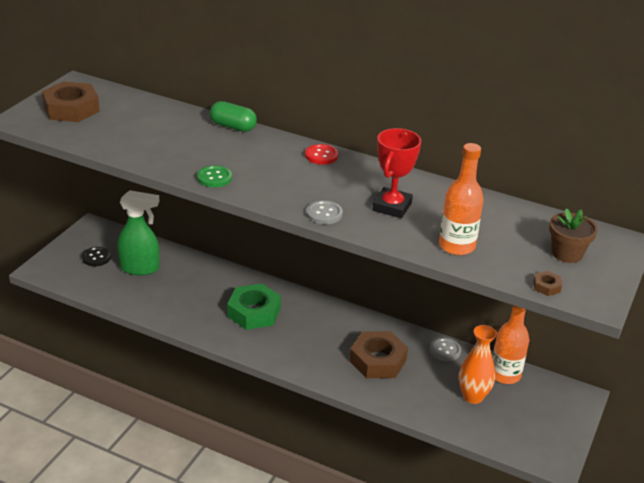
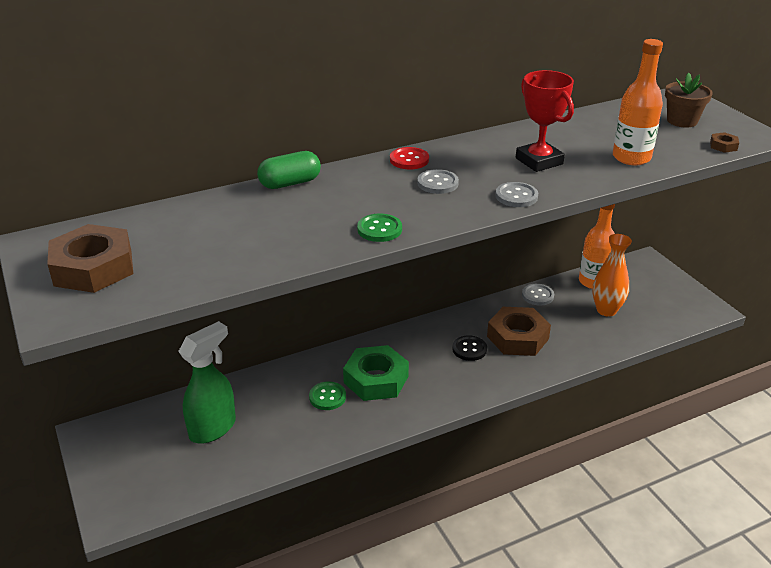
camera: 50 degrees left, 0 degrees up
black button [82,247,111,266] -> black button moved to [452,335,487,361]
none -> green button [309,381,346,410]
none -> grey button [417,169,459,194]

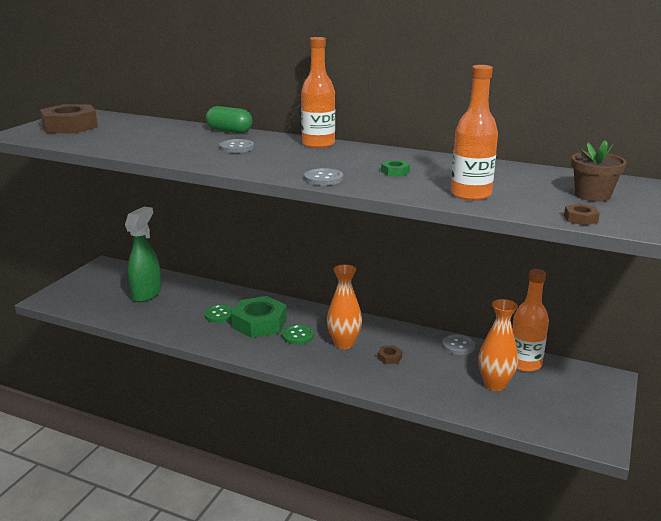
camera: 50 degrees right, 10 degrees down
green spray bottle [178,321,236,444] -> green spray bottle turned 75 degrees counterclockwise [125,207,161,302]
green button [357,214,402,242] -> green button moved to [282,325,314,345]
red button [390,147,429,169] -> orange bottle [301,37,335,148]
grey button [417,169,459,194] -> grey button moved to [219,139,254,153]
black button [452,335,487,361] -> orange vase [327,264,362,349]
brown nut [487,307,551,356] -> brown nut [377,345,402,364], size x0.42
red trophy [516,70,574,172] -> green nut [381,160,410,176]

